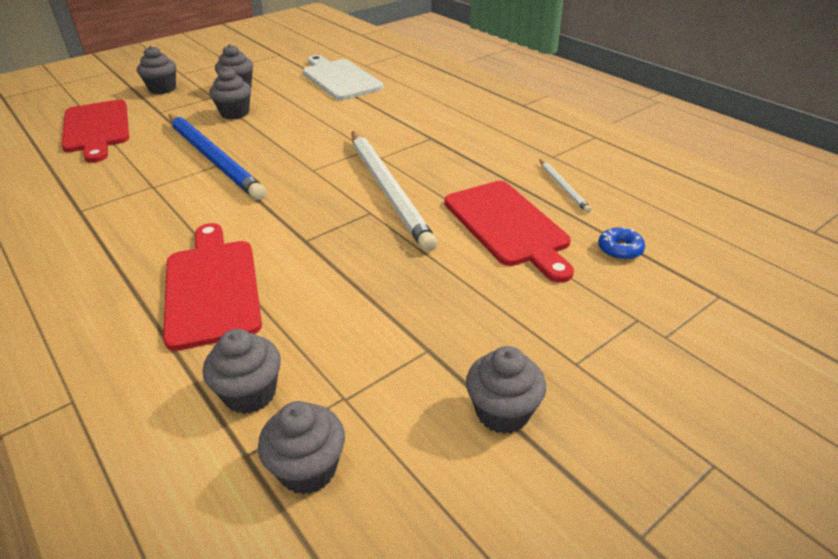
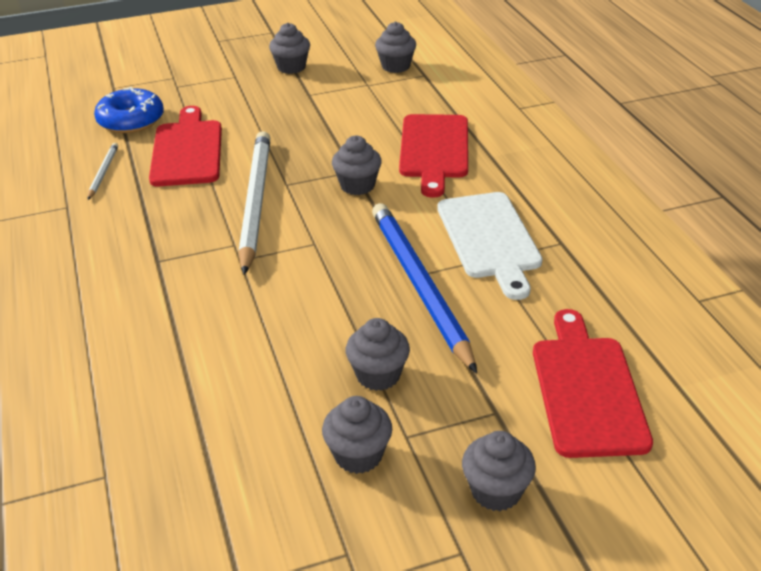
camera: 160 degrees left, 0 degrees up
grey cupcake [203,329,281,414] -> grey cupcake moved to [332,136,382,195]
white cutting board [303,55,384,100] -> white cutting board moved to [437,192,542,300]
blue donut [598,227,645,260] -> blue donut [94,87,164,133], size x1.95

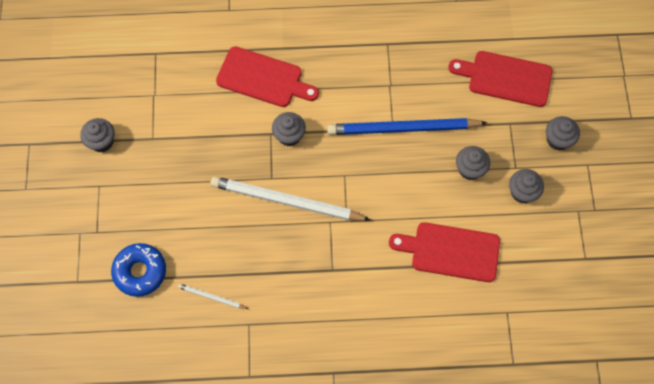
camera: 75 degrees left, 30 degrees up
red cutting board [149,106,222,187] -> red cutting board moved to [389,222,500,282]
grey cupcake [375,22,416,73] -> none
white cutting board [437,192,542,300] -> none

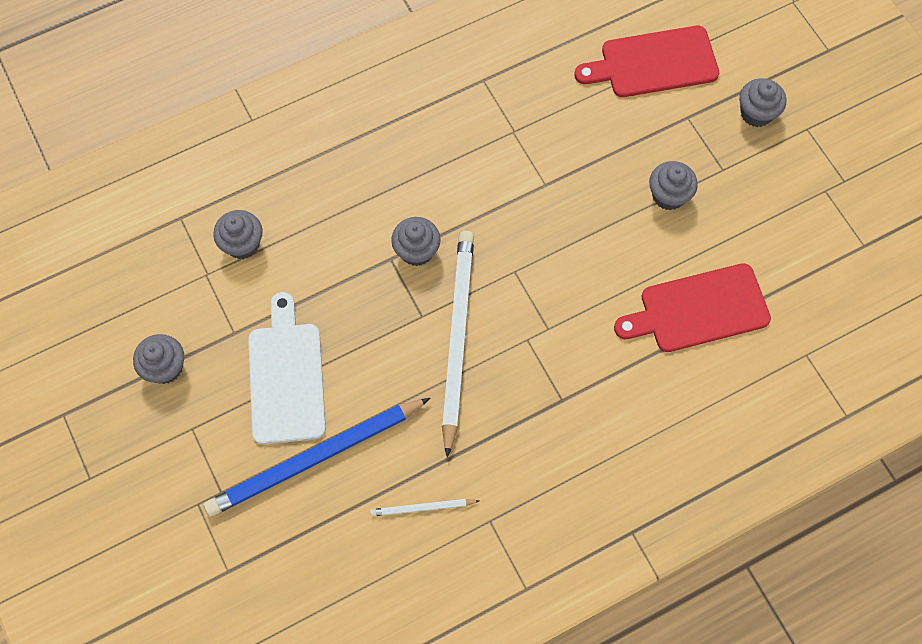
camera: 25 degrees left, 0 degrees up
blue donut [111,243,166,297] -> none
white pencil [211,176,370,221] -> white pencil turned 105 degrees clockwise [442,231,474,458]
red cutting board [216,46,319,107] -> none
blue pencil [327,118,487,135] -> blue pencil moved to [204,398,430,517]
grey cupcake [509,169,544,203] -> grey cupcake moved to [213,210,263,259]
none -> white cutting board [248,292,326,444]

